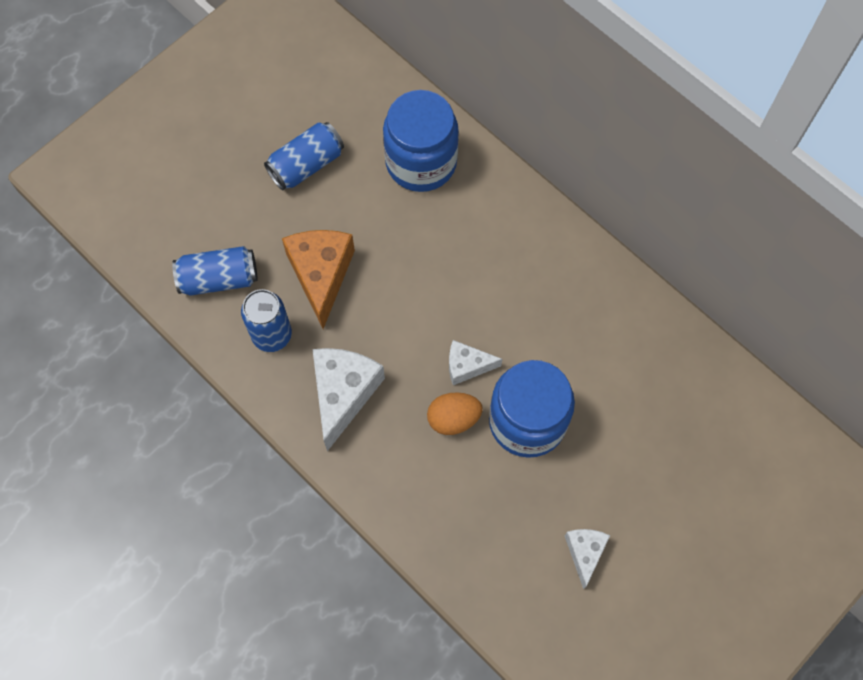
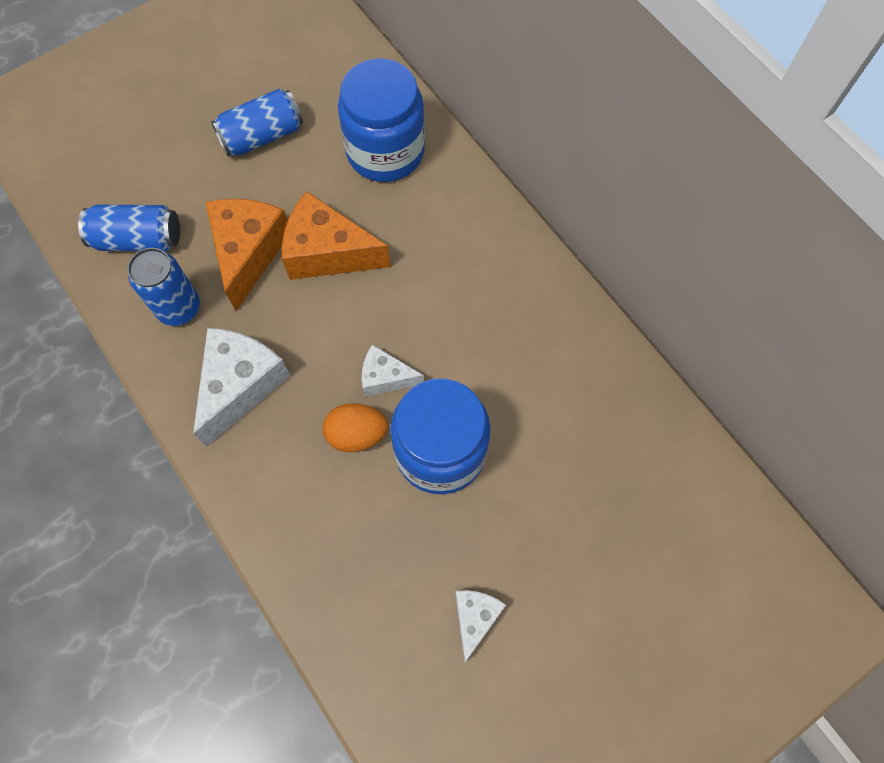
camera: 10 degrees right, 0 degrees up
none -> orange cheese [282,191,390,280]

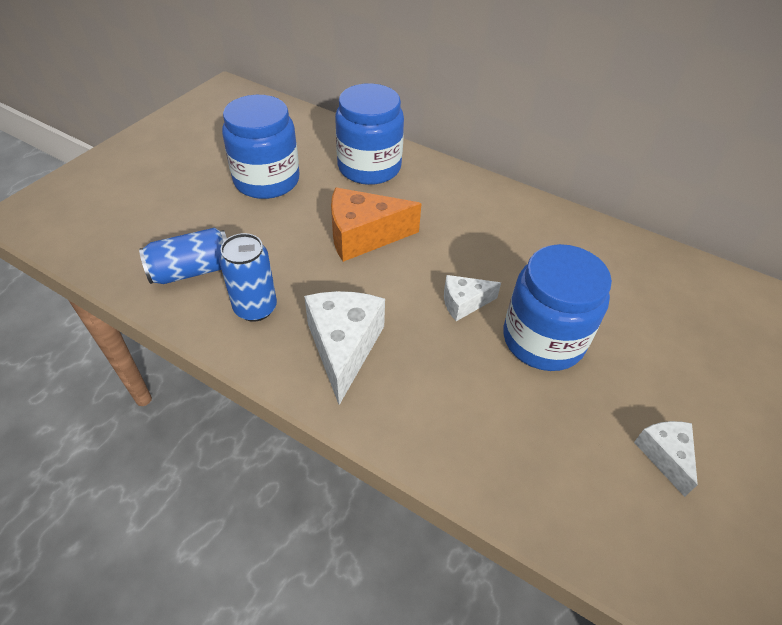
camera: 25 degrees left, 20 degrees down
orange cheese [206,199,288,311] -> none
blue can [211,89,303,157] -> blue jar [222,95,300,199]
orange egg [323,403,388,452] -> none

